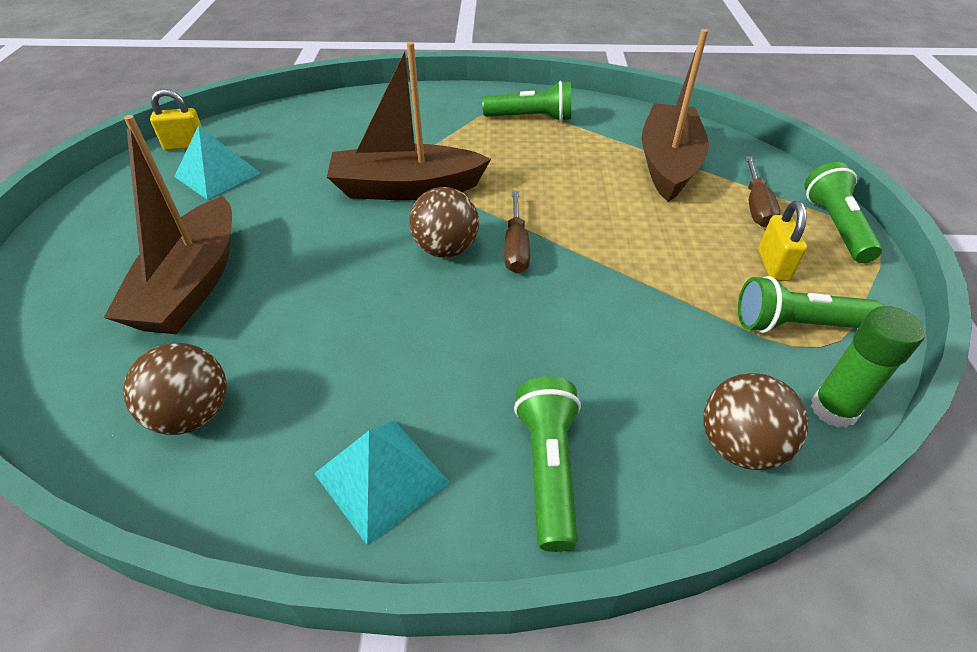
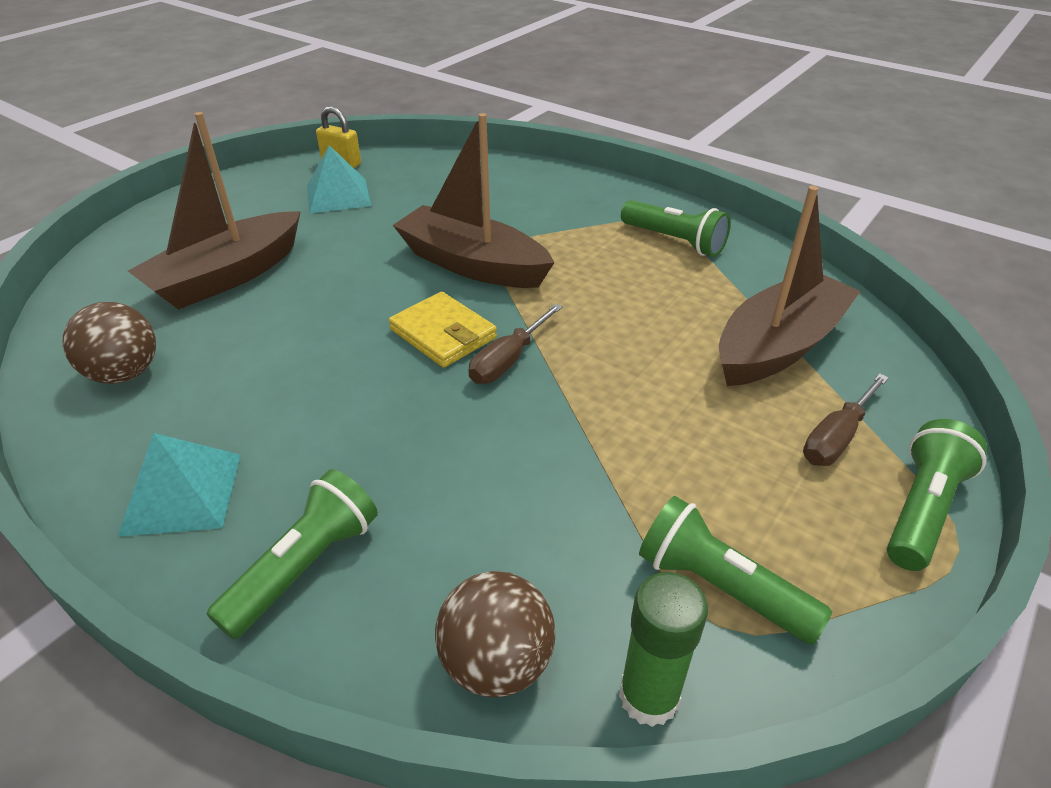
camera: 35 degrees right, 5 degrees down
brown ball [409,187,479,258] -> yellow wallet [389,292,497,368]
yellow padlock [758,201,807,281] -> none

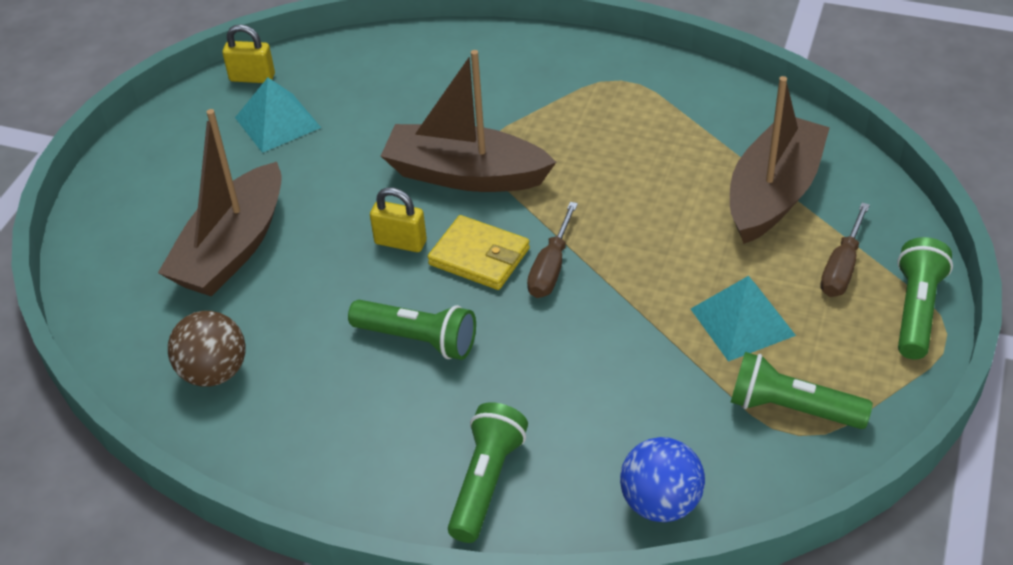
camera: 15 degrees left, 5 degrees up
turquoise pyramid [118,433,240,537] -> turquoise pyramid moved to [691,276,796,362]
brown ball [435,571,555,697] -> blue ball [620,437,705,522]
green glue stick [619,572,708,727] -> none
green flashlight [621,200,731,257] -> green flashlight moved to [348,300,476,360]
none -> yellow padlock [370,187,427,252]

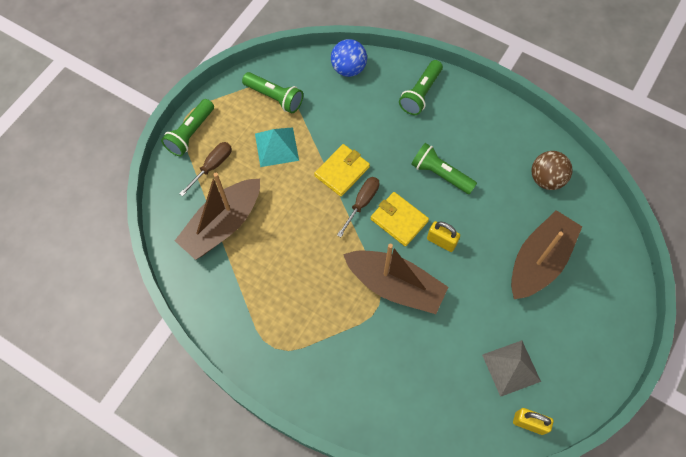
camera: 170 degrees left, 20 degrees up
turquoise pyramid [235,78,321,153] -> grey pyramid [482,340,541,397]
none -> yellow wallet [314,144,370,197]

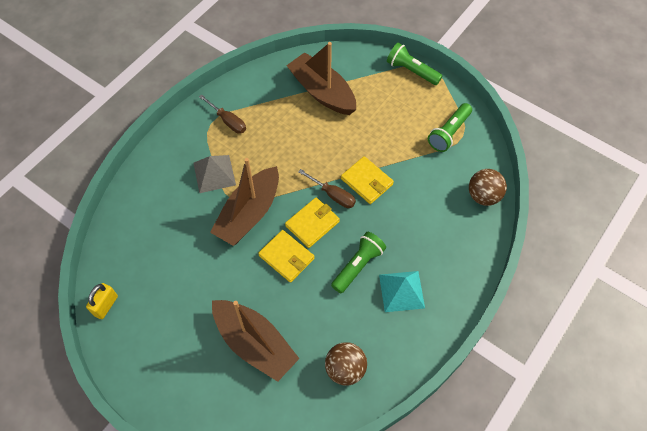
camera: 95 degrees right, 5 degrees down
brown screwdriver [179,142,232,196] -> brown screwdriver moved to [199,94,246,134]
turquoise pyramid [255,127,299,167] -> turquoise pyramid moved to [379,271,425,312]
blue ball [331,39,367,77] -> brown ball [469,169,507,206]
green flashlight [399,60,443,115] -> none
yellow padlock [427,221,460,252] -> yellow wallet [258,230,314,283]
grey pyramid [482,340,541,397] -> grey pyramid moved to [193,155,236,193]

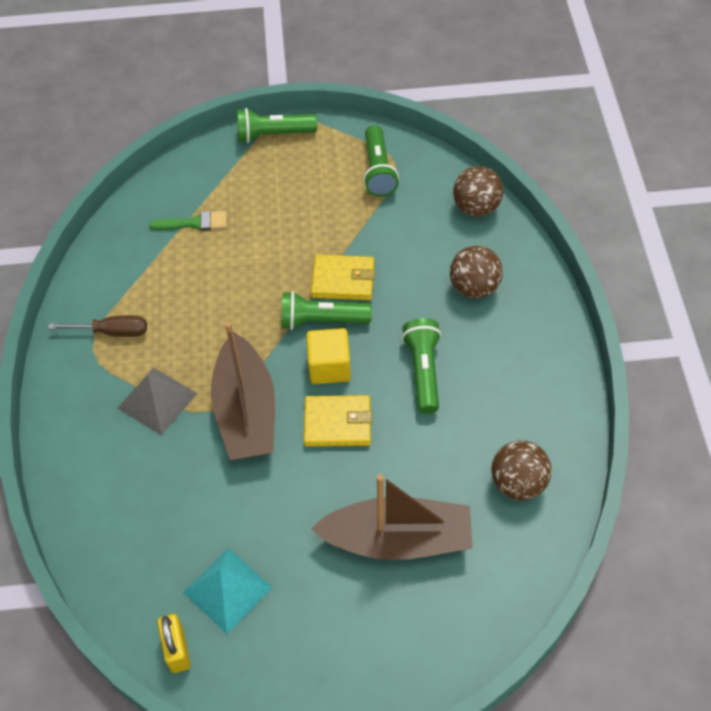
camera: 40 degrees left, 5 degrees down
yellow wallet [285,197,340,248] -> yellow cube [306,328,351,384]
brown boat [286,42,356,115] -> green brush [149,211,227,231]
brown screwdriver [298,169,356,208] -> green flashlight [281,291,372,330]
turquoise pyramid [379,271,425,312] -> turquoise pyramid moved to [183,548,273,634]
none -> brown ball [450,246,503,299]

